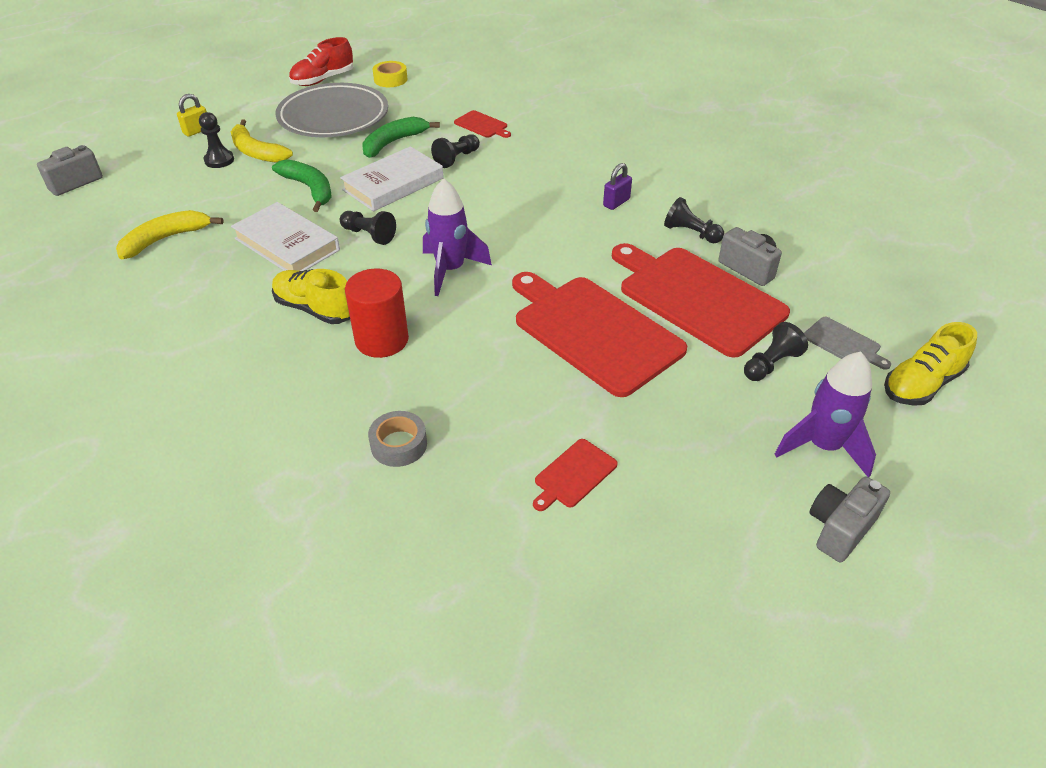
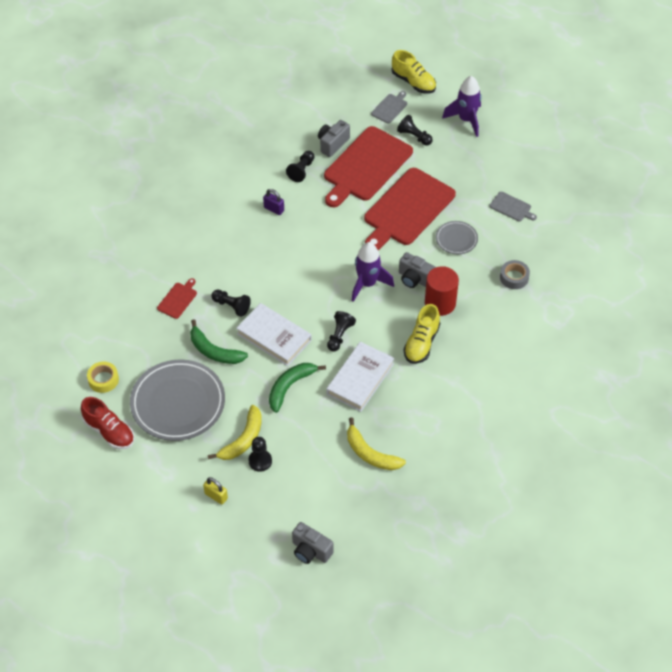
camera: 100 degrees left, 10 degrees up
red cutting board [533,439,618,511] -> grey cutting board [489,191,537,222]
grey camera [809,476,890,562] -> grey camera moved to [399,252,436,288]
none -> grey plate [436,221,478,254]

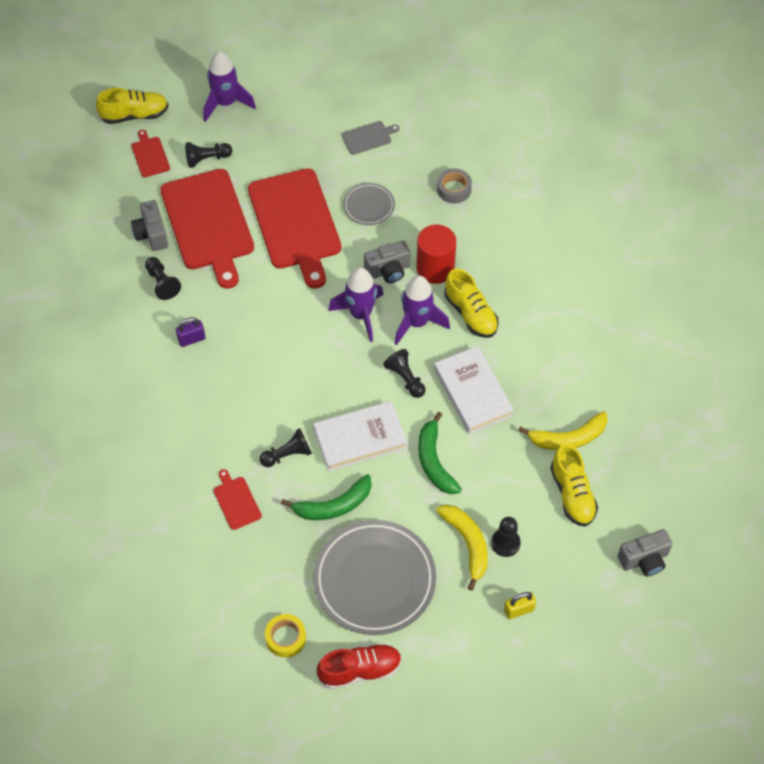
camera: 55 degrees left, 5 degrees up
grey cutting board [371,91,407,124] -> red cutting board [131,130,170,177]
none -> purple rocket [394,275,450,345]
none -> yellow shoe [550,445,598,527]

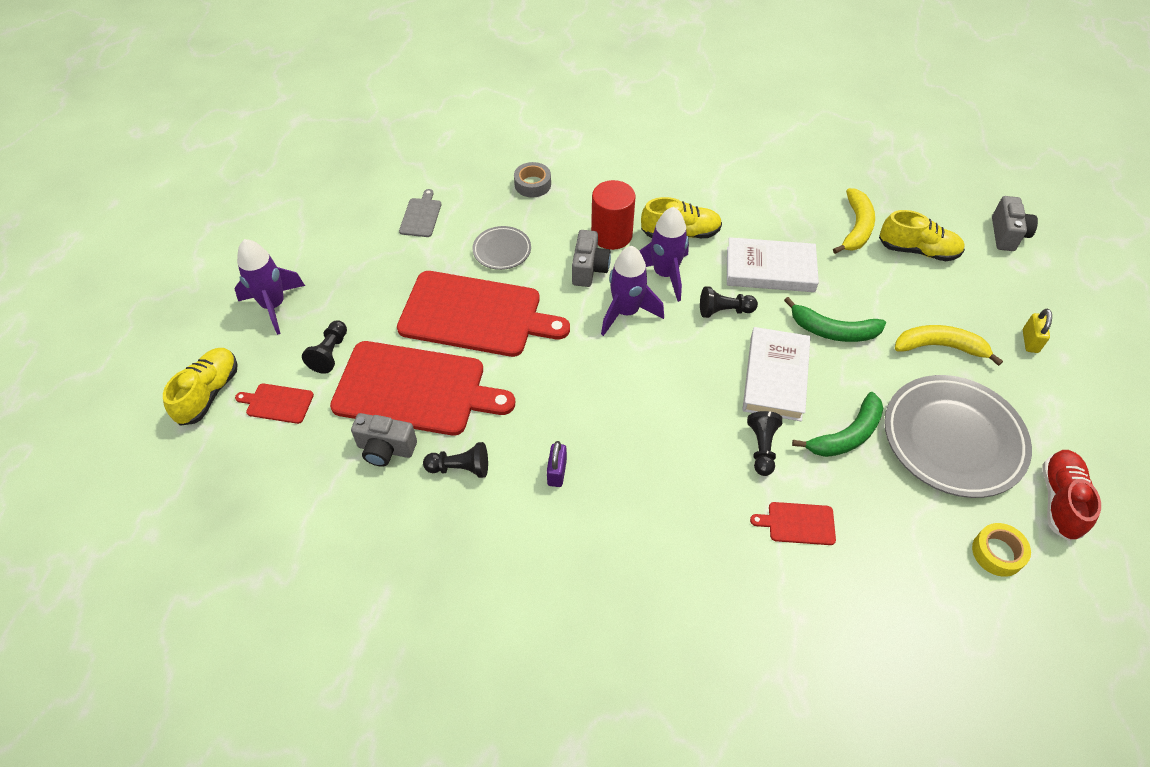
camera: 60 degrees left, 5 degrees down
green banana [281,474,372,520] -> green banana turned 45 degrees clockwise [792,392,883,457]
black pawn [491,517,521,557] -> none

